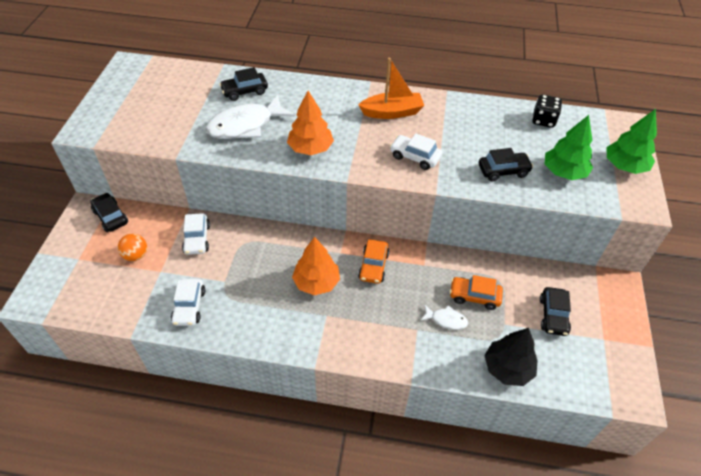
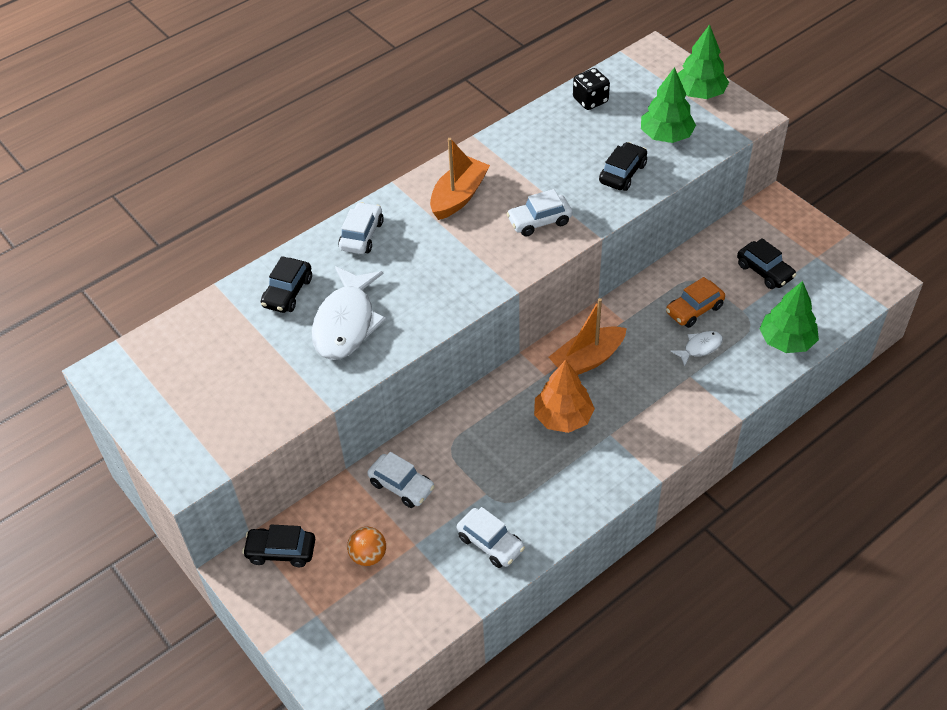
camera: 45 degrees left, 0 degrees up
orange tree [287,91,334,155] -> none
orange car [358,240,389,284] -> orange boat [549,298,627,375]
black tree [484,328,538,386] -> green tree [760,281,819,353]
none -> white car [338,202,384,254]

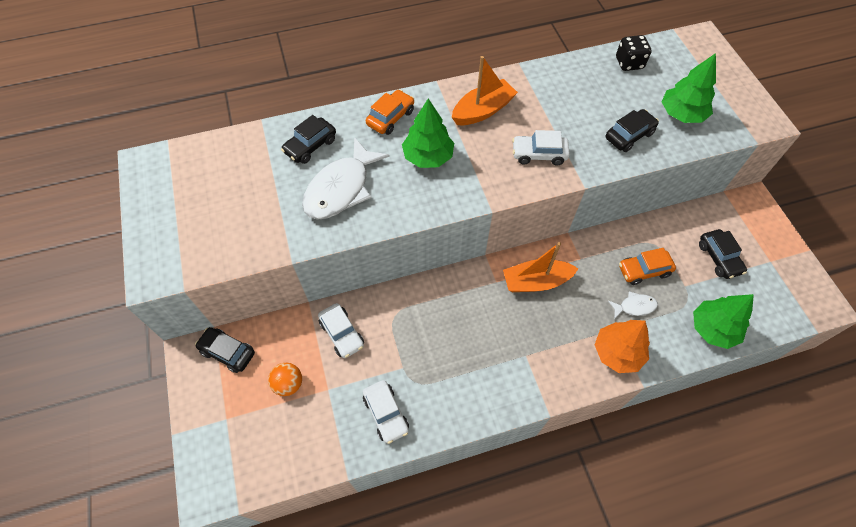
camera: 20 degrees right, 10 degrees up
white car [338,202,384,254] -> orange car [366,90,414,135]
orange tree [534,360,595,433] -> orange tree moved to [595,320,650,373]
green tree [677,24,729,99] -> green tree moved to [402,98,454,168]

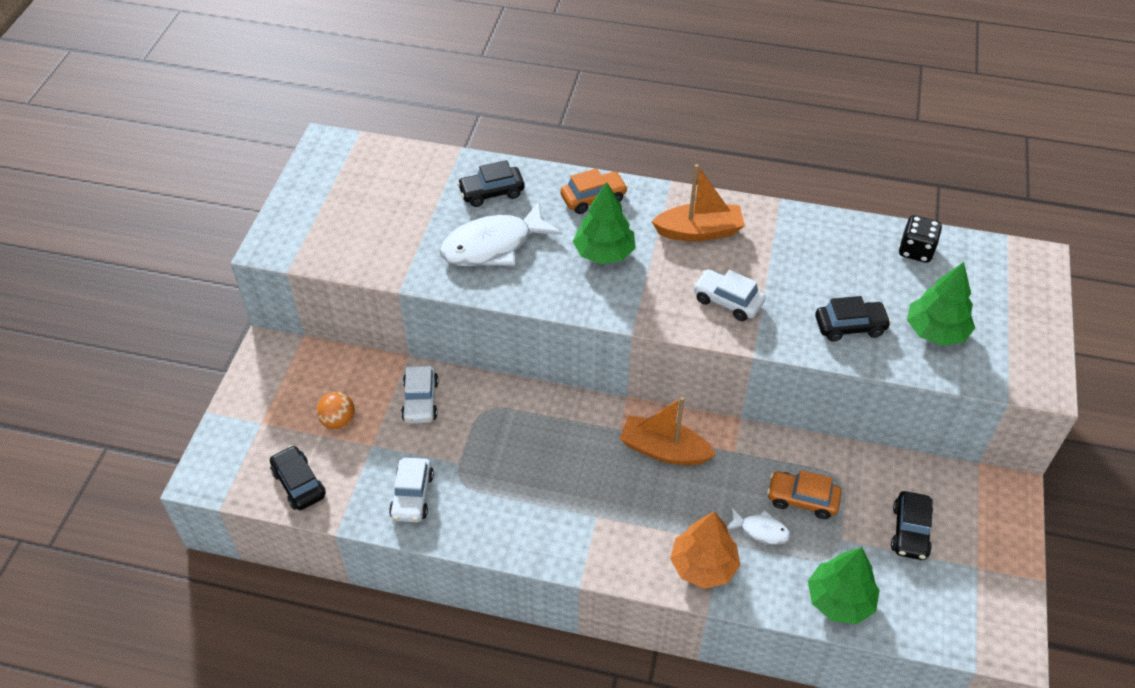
camera: 30 degrees right, 10 degrees down
black car [195,327,255,373] -> black car moved to [270,445,326,510]

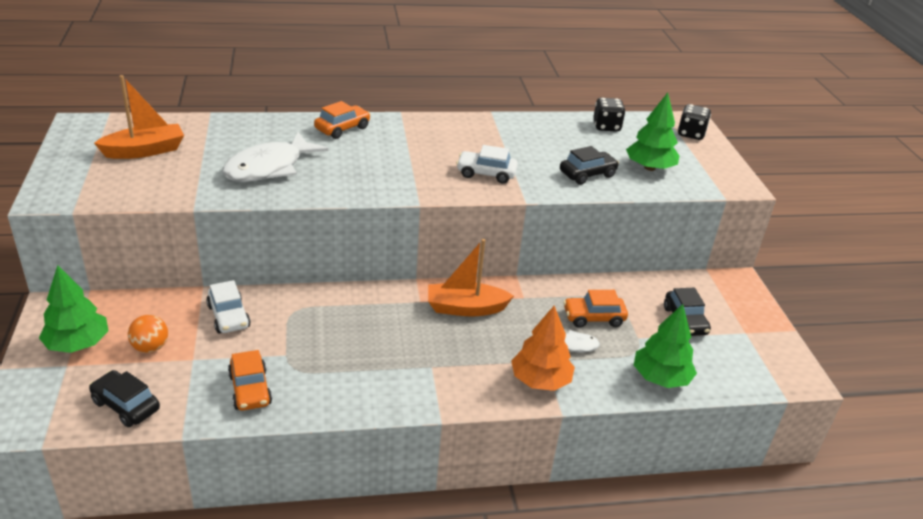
camera: 25 degrees left, 15 degrees down
white car [389,458,434,522] -> orange car [228,350,272,411]
black car [457,160,525,207] -> none
green tree [573,182,636,264] -> green tree moved to [39,265,108,353]
orange boat [651,164,745,241] -> orange boat moved to [94,75,184,159]
none -> black dice [678,104,711,140]

